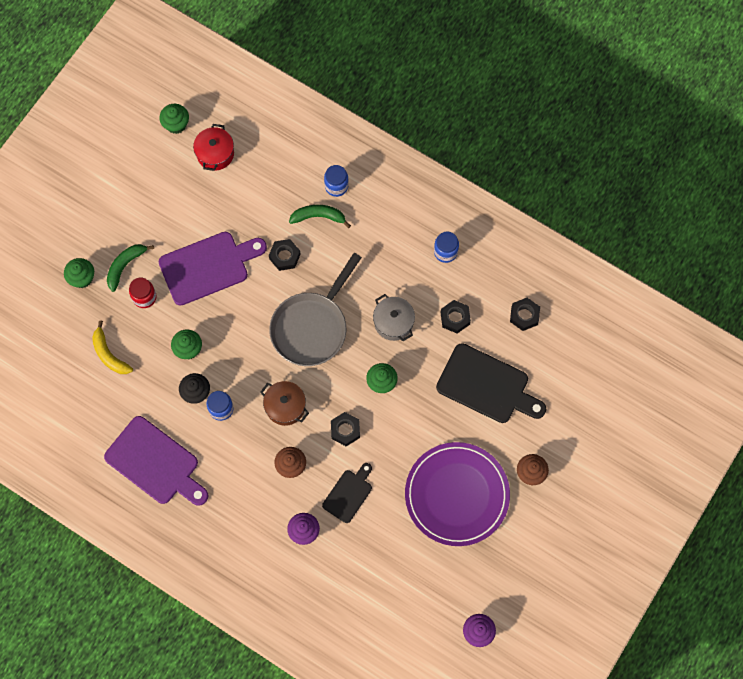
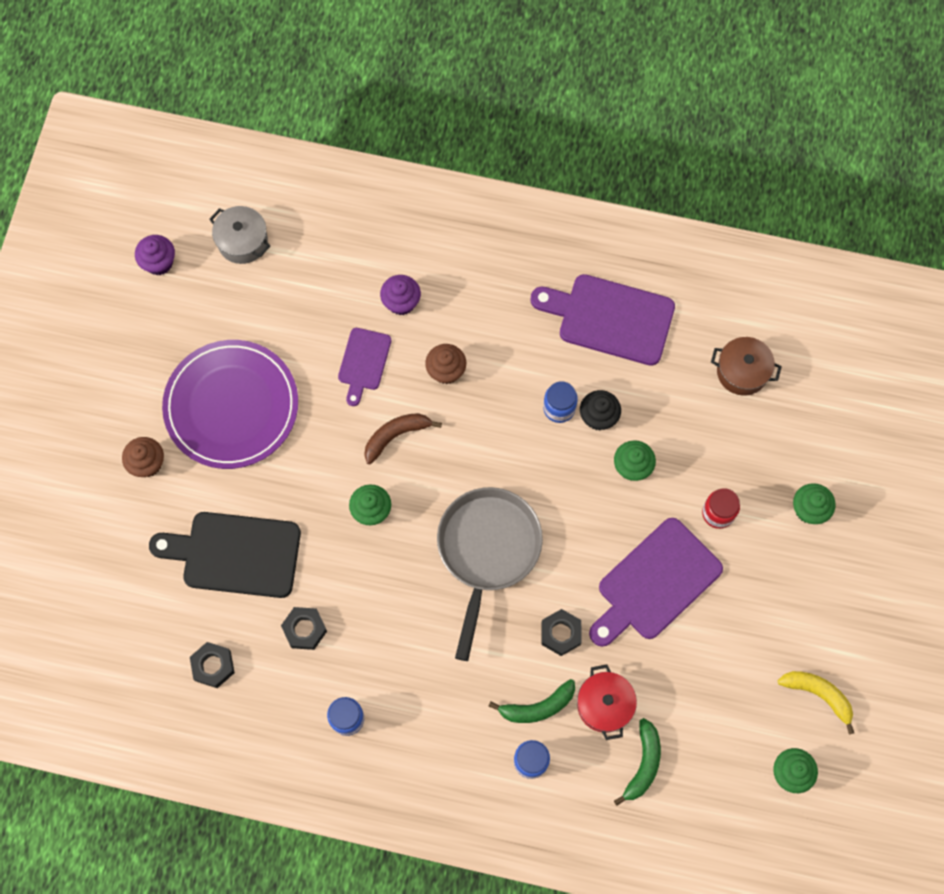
camera: 160 degrees right, 0 degrees up
yellow banana [92,320,133,374] -> yellow banana moved to [778,671,854,735]
green banana [107,244,154,292] -> green banana moved to [614,718,661,806]
red pot [193,124,234,171] -> red pot moved to [577,664,637,740]
brown pot [260,381,309,426] -> brown pot moved to [711,337,782,396]
black cutting board [322,463,372,523] -> purple cutting board [338,328,391,406]
black nut [331,412,360,446] -> brown banana [364,413,442,464]
grey pot [373,294,415,341] -> grey pot moved to [209,206,270,264]

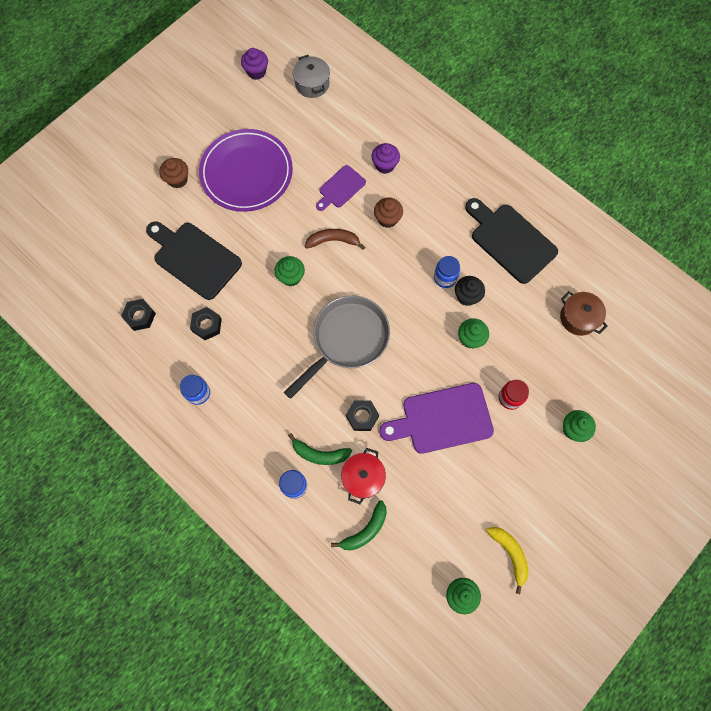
camera: 30 degrees right, 0 degrees up
purple cutting board [530,274,675,366] -> black cutting board [465,198,558,284]

